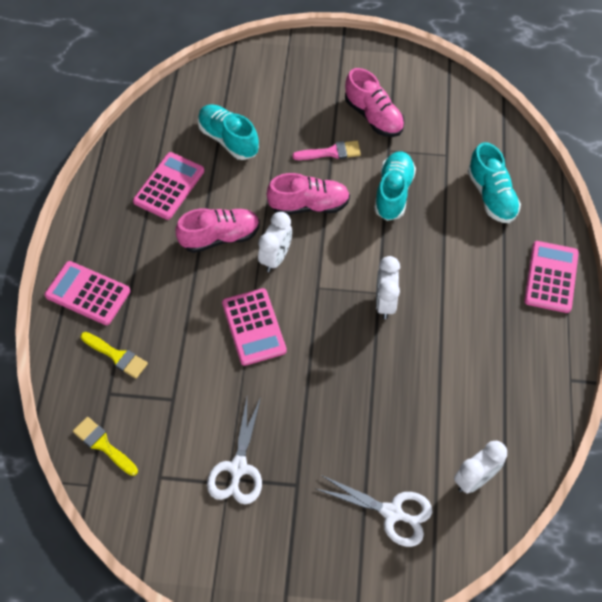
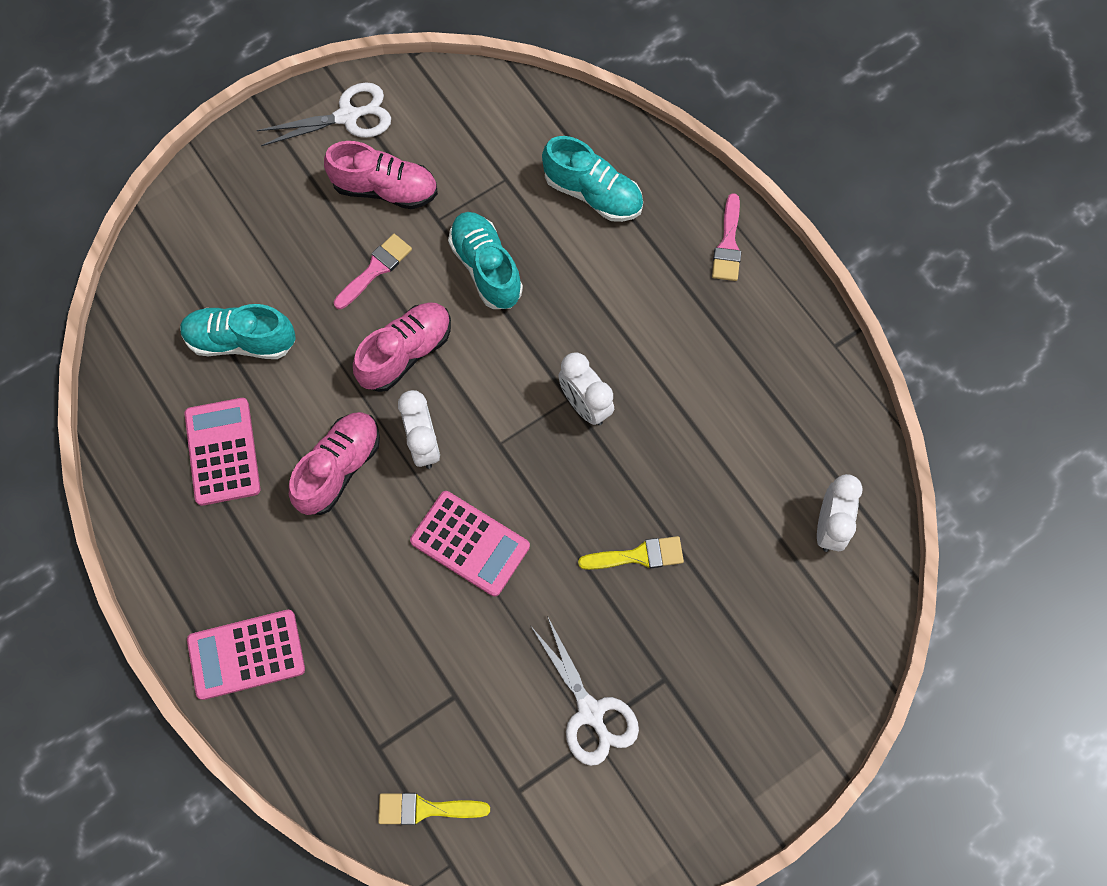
camera: 40 degrees left, 10 degrees up
yellow brush [81,332,148,379] -> yellow brush moved to [578,536,684,570]
white scissors [316,475,432,547] -> white scissors moved to [257,82,391,146]
pink calculator [524,241,579,313] -> pink brush [712,193,741,281]

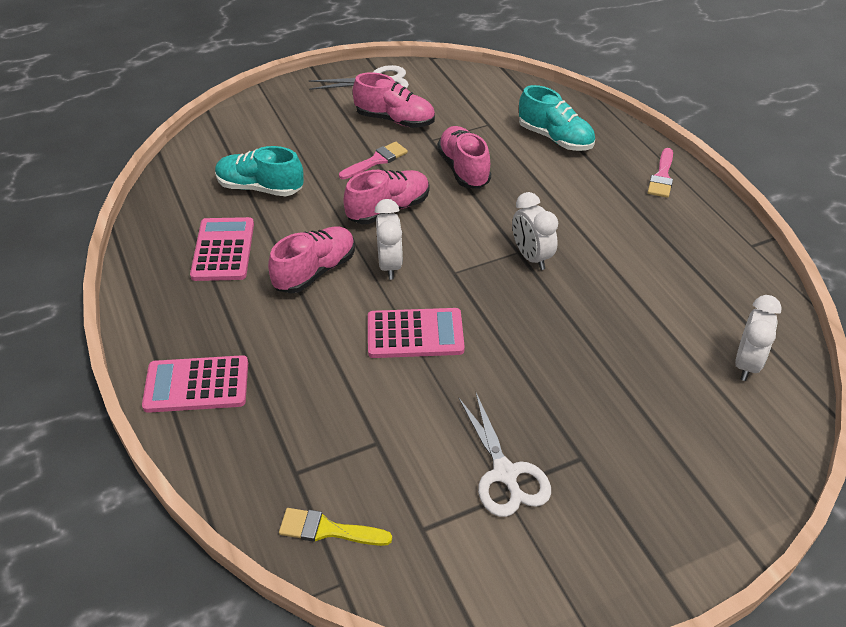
camera: 10 degrees right, 25 degrees down
pink calculator [410,491,530,597] -> pink calculator turned 45 degrees counterclockwise [368,308,465,358]
turquoise shoe [448,212,523,309] -> pink shoe [437,126,491,189]
yellow brush [578,536,684,570] -> none

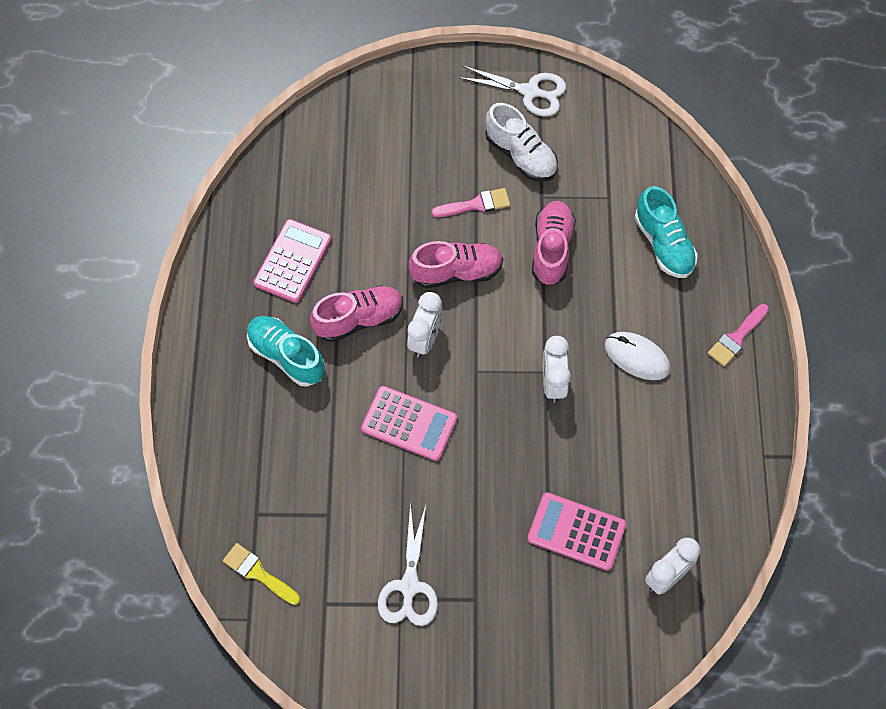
camera: 25 degrees right, 20 degrees up
pink calculator [142,355,248,413] -> pink calculator moved to [527,492,626,571]
turquoise shoe [215,146,304,196] -> turquoise shoe moved to [247,316,325,387]
pink shoe [353,72,435,128] -> white shoe [486,103,558,181]
none -> white mouse [605,332,670,380]

